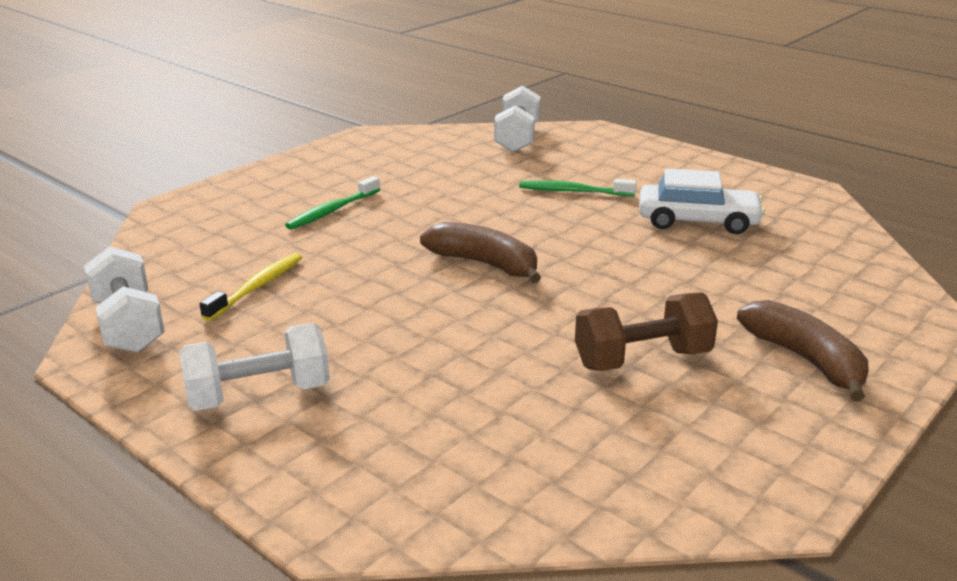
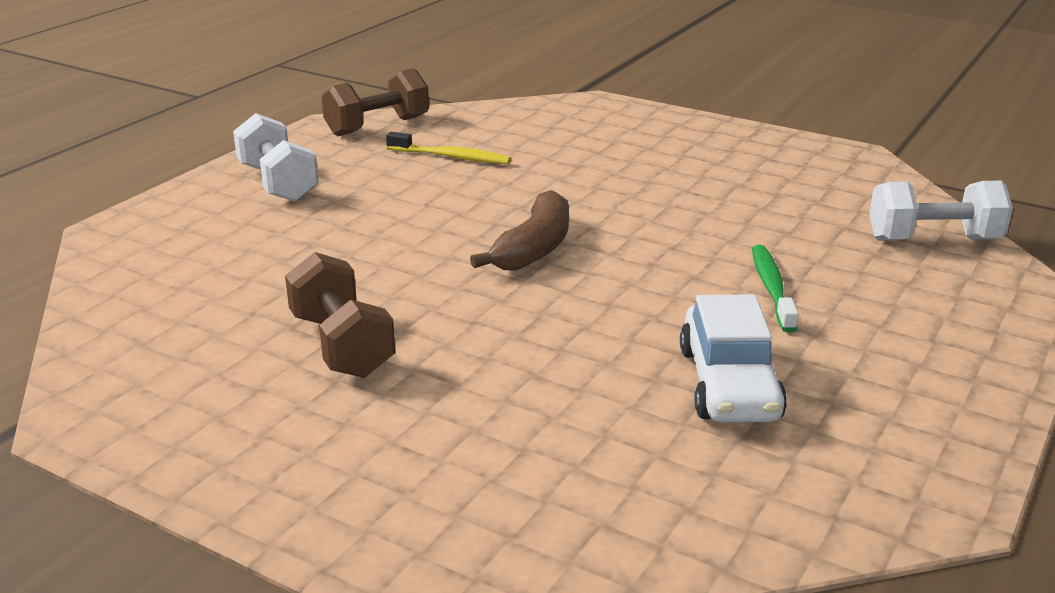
camera: 80 degrees right, 0 degrees up
white dumbbell [84,246,165,353] -> brown dumbbell [321,68,429,136]
green toothbrush [285,176,380,230] -> none
brown banana [737,300,868,401] -> none

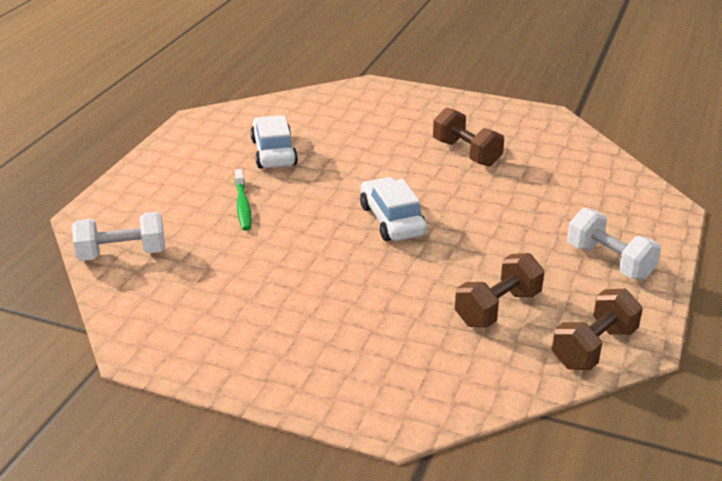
camera: 170 degrees right, 5 degrees up
yellow toothbrush [386,132,511,164] -> brown dumbbell [455,253,544,327]
brown banana [470,190,569,271] -> white car [360,177,427,241]

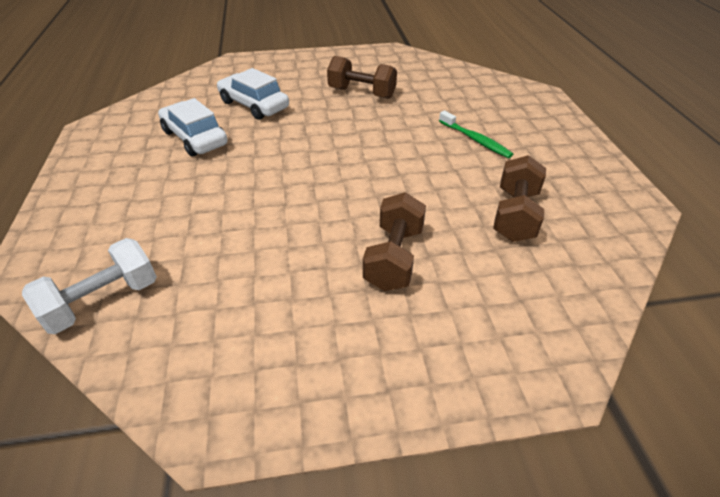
camera: 30 degrees left, 10 degrees up
green toothbrush [235,169,252,231] -> green toothbrush moved to [439,110,513,158]
white car [360,177,427,241] -> white car moved to [217,68,289,120]
brown dumbbell [552,289,643,370] -> brown dumbbell moved to [363,192,426,291]
white dumbbell [567,208,661,280] -> none

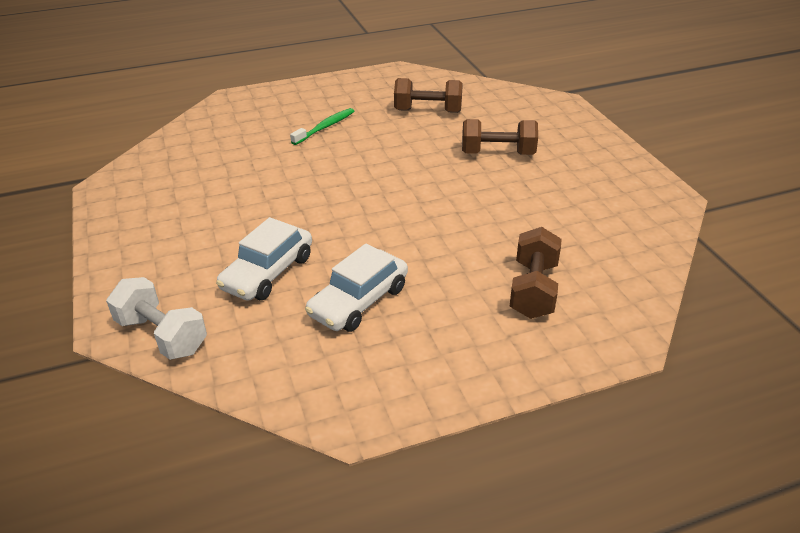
camera: 100 degrees left, 5 degrees down
white dumbbell [22,238,157,334] -> white dumbbell moved to [106,277,207,360]
brown dumbbell [327,56,397,99] -> brown dumbbell moved to [510,227,562,319]

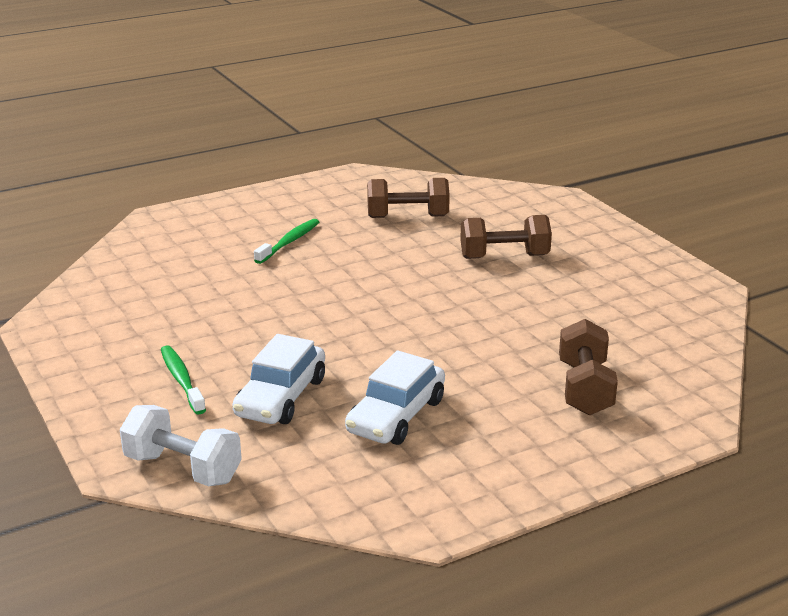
camera: 10 degrees left, 10 degrees down
none -> green toothbrush [161,345,206,415]

